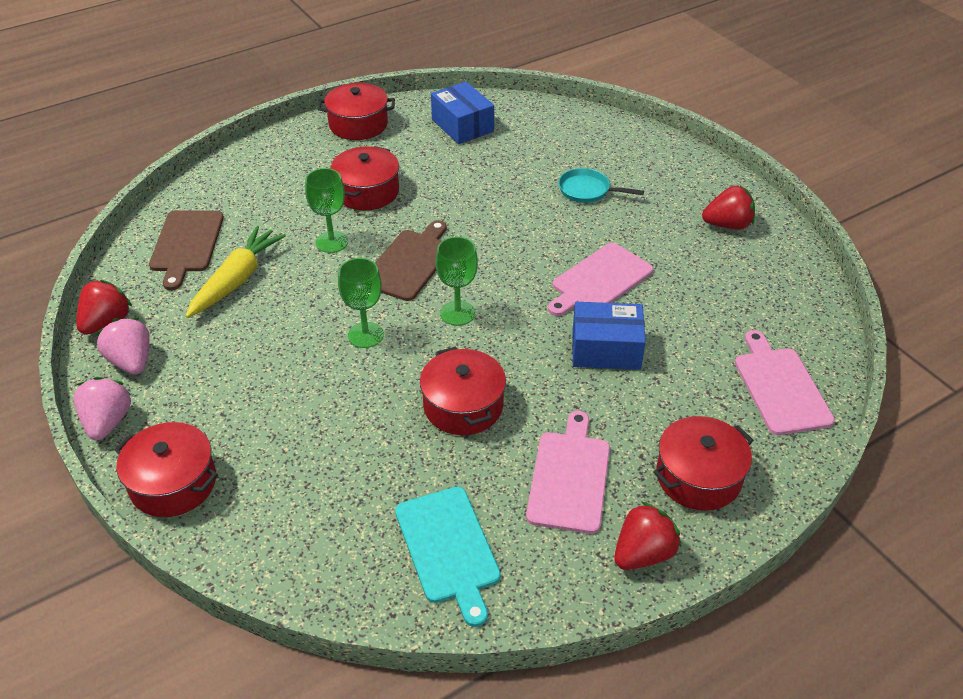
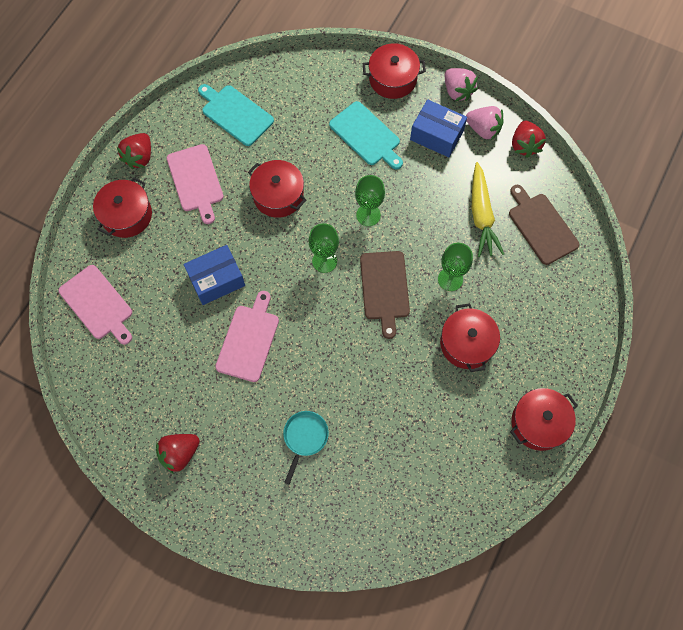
camera: 150 degrees right, 25 degrees up
blue box [431,82,494,144] -> blue box moved to [410,99,467,157]
turquoise pan [558,168,644,203] -> turquoise pan turned 60 degrees counterclockwise [283,411,329,484]
none -> turquoise cutting board [329,101,403,169]

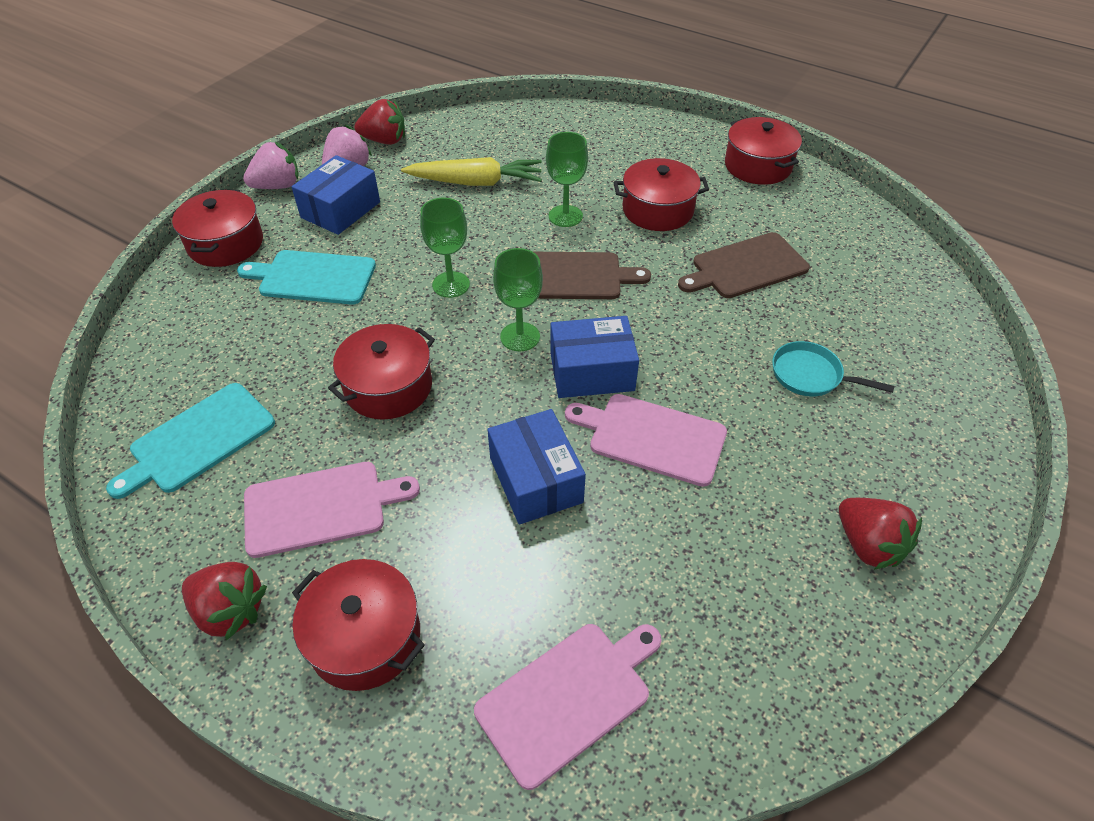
camera: 85 degrees left, 20 degrees down
turquoise cutting board [329,101,403,169] -> turquoise cutting board turned 135 degrees counterclockwise [237,250,376,305]
brown cutting board [509,185,580,265] -> brown cutting board moved to [678,232,810,298]
none -> blue box [550,316,639,398]

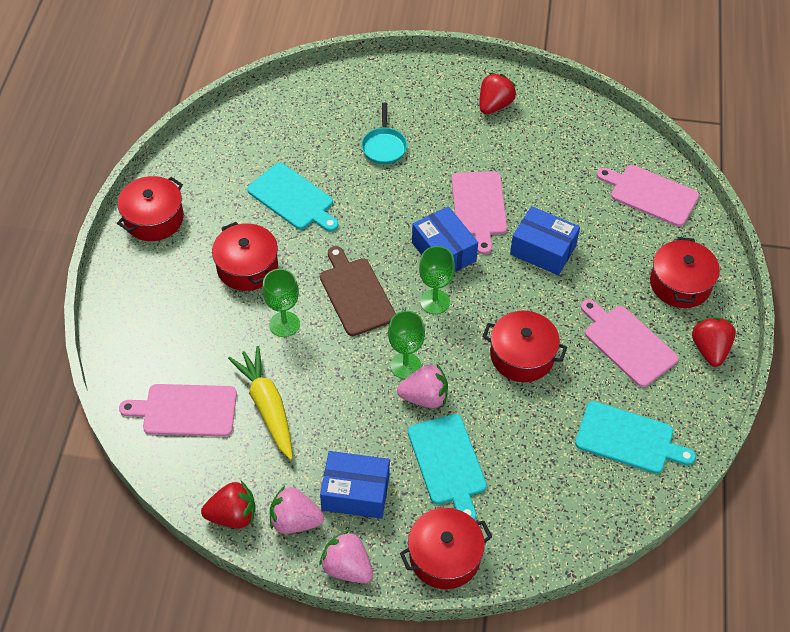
camera: 115 degrees left, 5 degrees up
red strawberry [354,99,405,145] -> red strawberry turned 105 degrees clockwise [201,481,256,529]
blue box [487,409,586,524] -> blue box turned 75 degrees clockwise [510,206,580,275]
brown cutting board [678,232,810,298] -> turquoise cutting board [247,163,338,232]
none -> pink cutting board [119,384,237,437]
none -> pink strawberry [397,364,448,408]

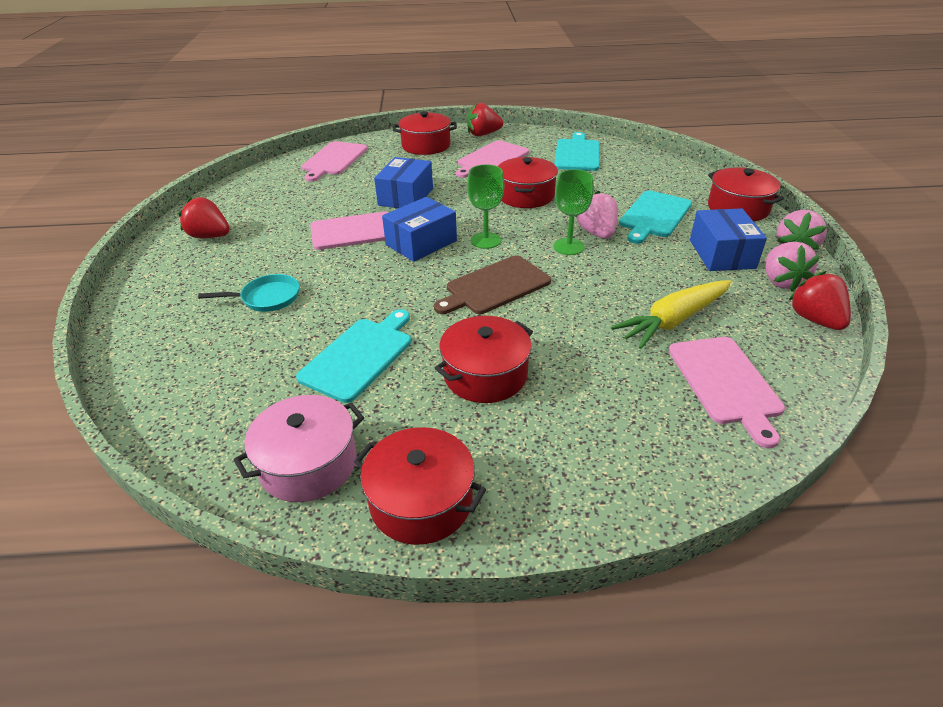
camera: 100 degrees left, 15 degrees down
green goblet [262,269,300,337] -> none
turquoise cutting board [408,414,487,520] -> turquoise cutting board turned 150 degrees clockwise [619,190,692,244]
none -> pink pot [233,395,364,502]

